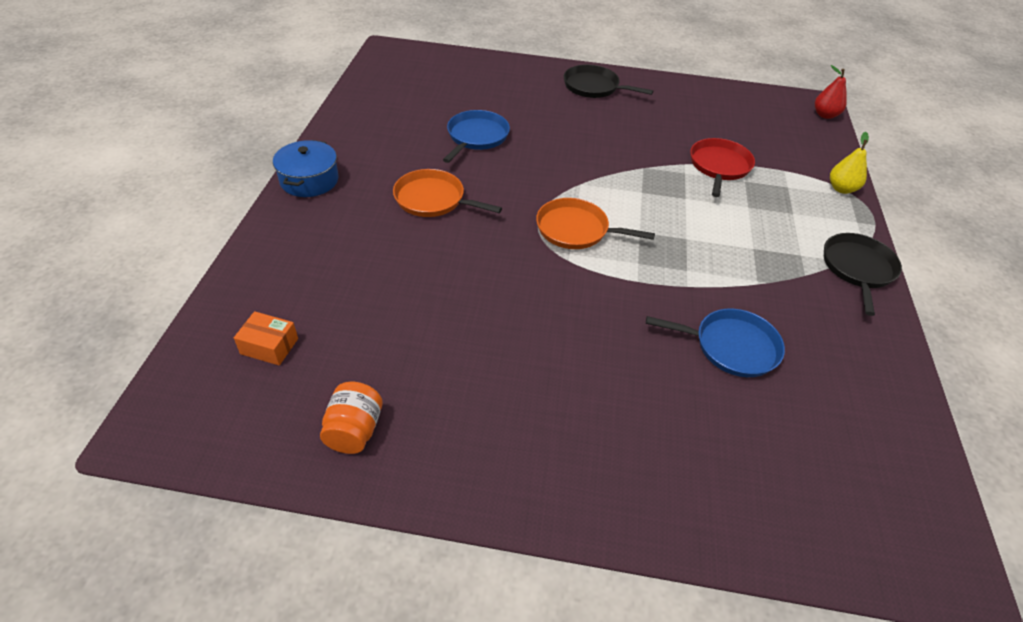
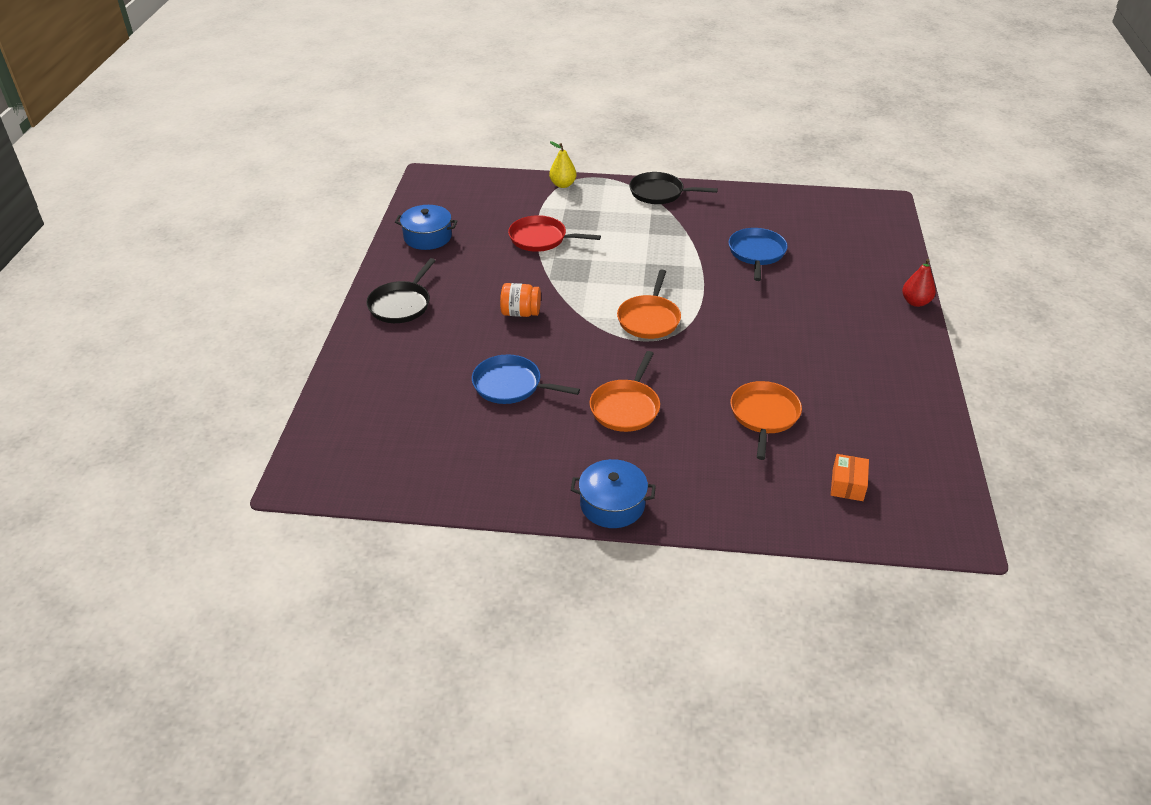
camera: 90 degrees left, 5 degrees down
orange jar [320,382,383,454] -> orange jar moved to [500,283,541,317]
red pear [815,65,847,119] -> red pear moved to [902,259,936,307]
none -> blue pot [395,205,458,250]
none -> orange pan [730,381,802,460]

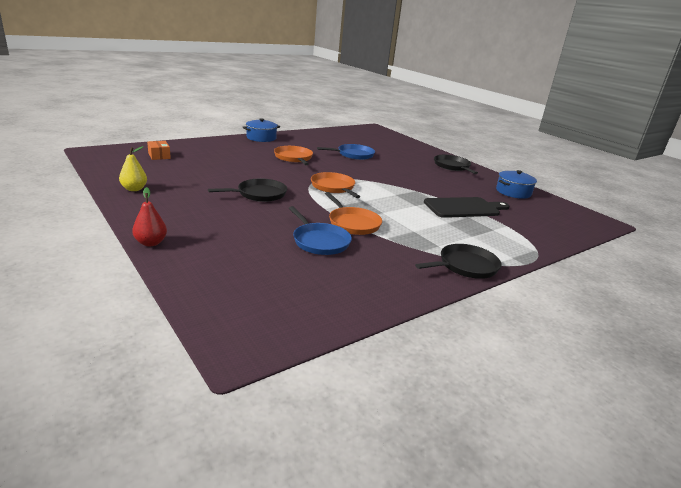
camera: 135 degrees right, 15 degrees down
orange jar [500,283,541,317] -> none
red pan [508,215,601,252] -> black cutting board [424,197,510,218]
yellow pear [549,141,577,188] -> yellow pear moved to [119,146,147,191]
orange pan [730,381,802,460] -> orange pan moved to [325,192,382,235]
none -> black pan [208,178,287,202]

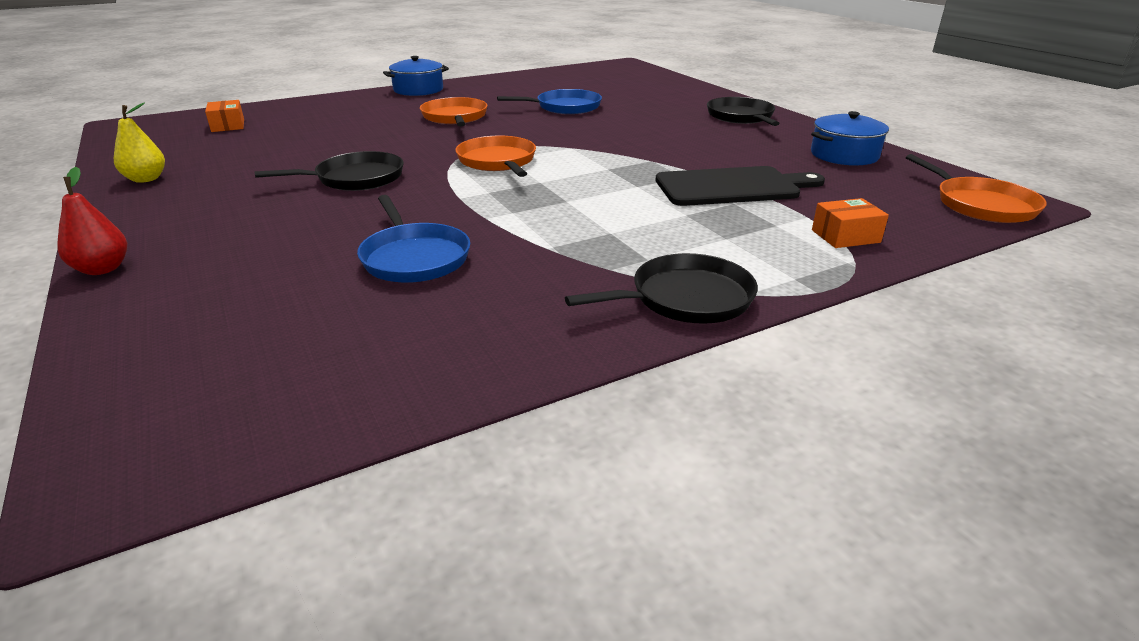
camera: 10 degrees right, 5 degrees up
orange pan [325,192,382,235] -> orange pan moved to [906,154,1047,223]
none -> orange box [812,198,889,248]

